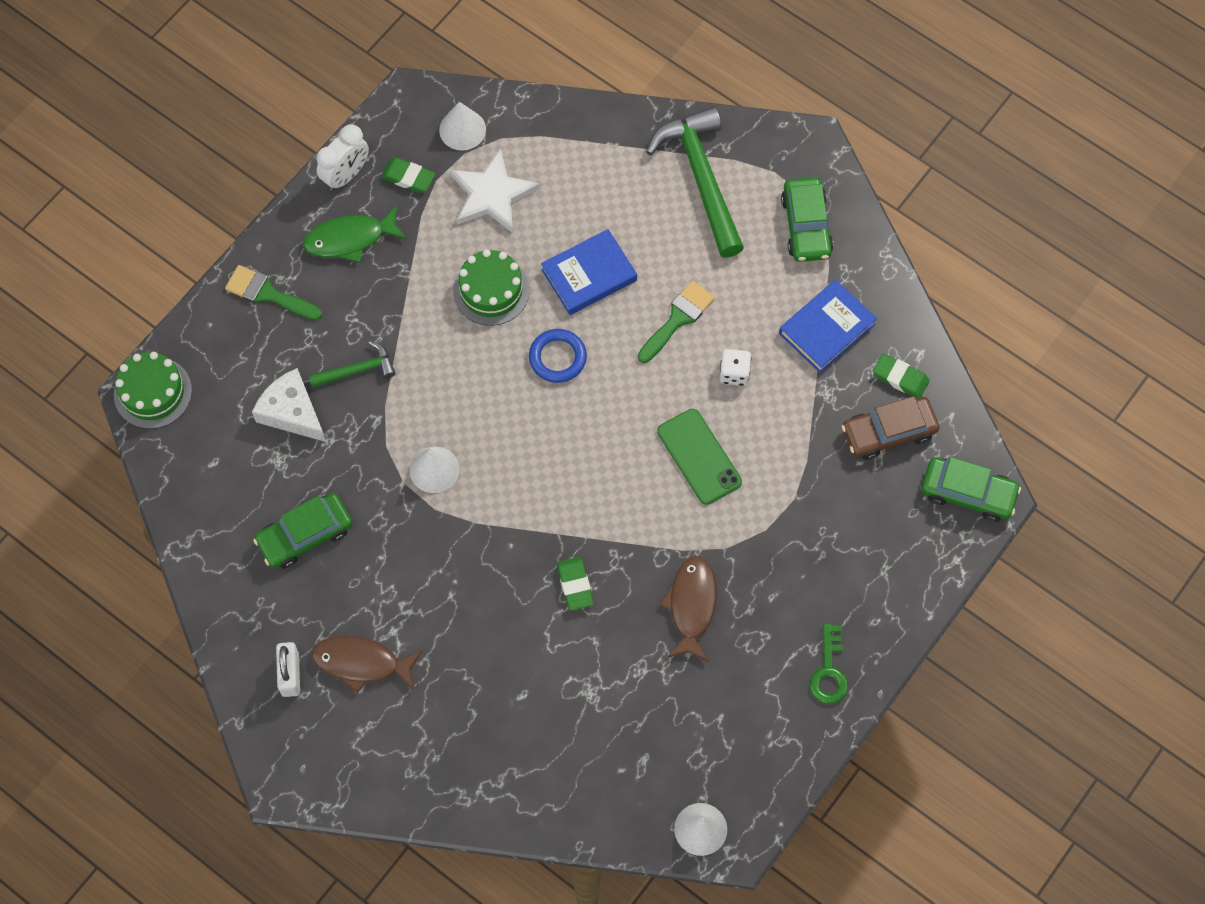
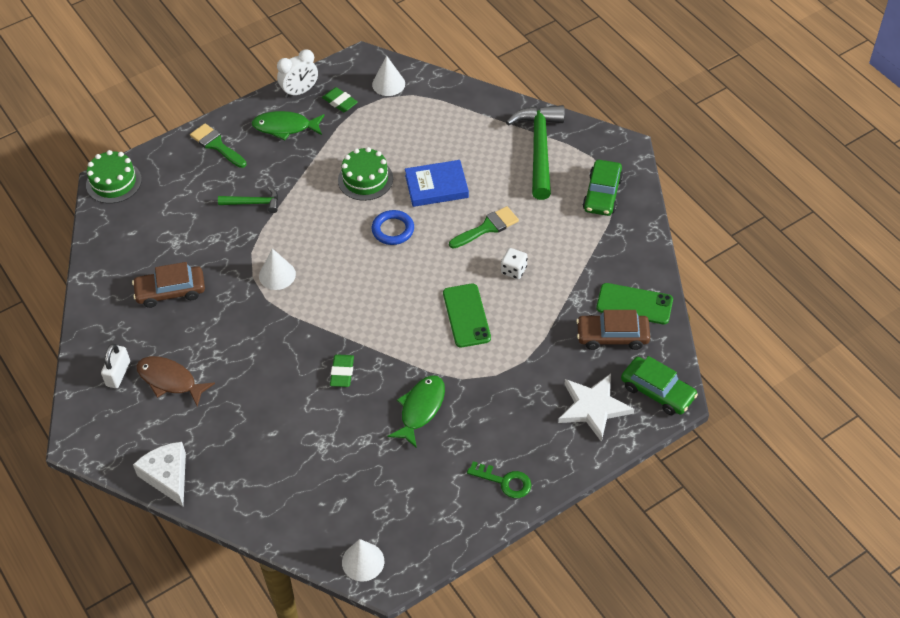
camera: 20 degrees right, 15 degrees down
white cheese [252,368,326,442] -> white cheese moved to [133,442,186,506]
green car [253,493,353,569] -> brown car [132,262,205,308]
white star [450,148,540,233] -> white star moved to [558,374,634,442]
brown fish [660,556,717,662] -> green fish [388,375,445,448]
blue book [779,280,877,373] -> none
green key [810,623,848,704] -> green key turned 90 degrees counterclockwise [467,461,531,498]
green eraser [873,354,929,398] -> green phone [596,283,673,324]

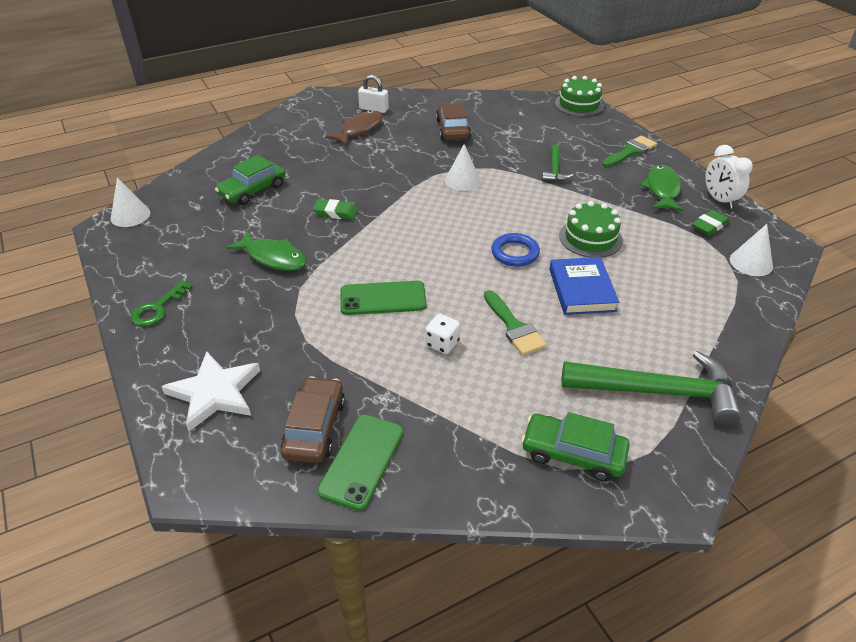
camera: 95 degrees right, 10 degrees down
white cheese [133,442,186,506] -> none
green car [621,356,698,415] -> green car moved to [215,155,286,205]

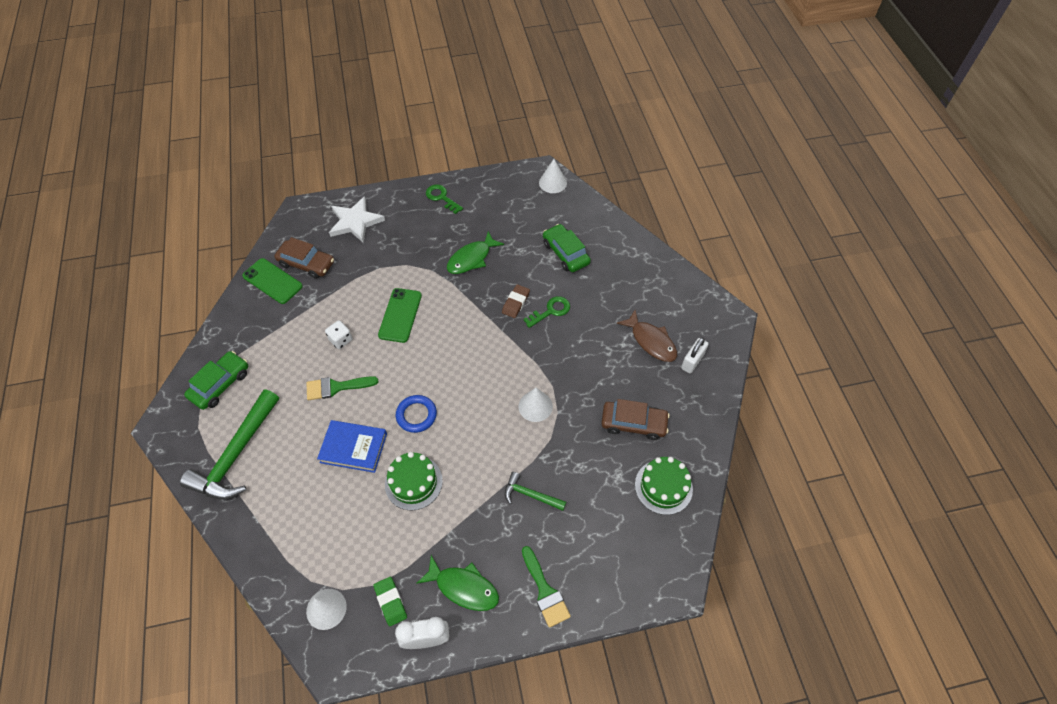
camera: 105 degrees right, 15 degrees up
green eraser [313,199,358,220] -> brown eraser [502,284,530,318]
green cake [555,76,604,117] -> green cake moved to [635,457,693,515]
none -> green key [523,296,570,328]

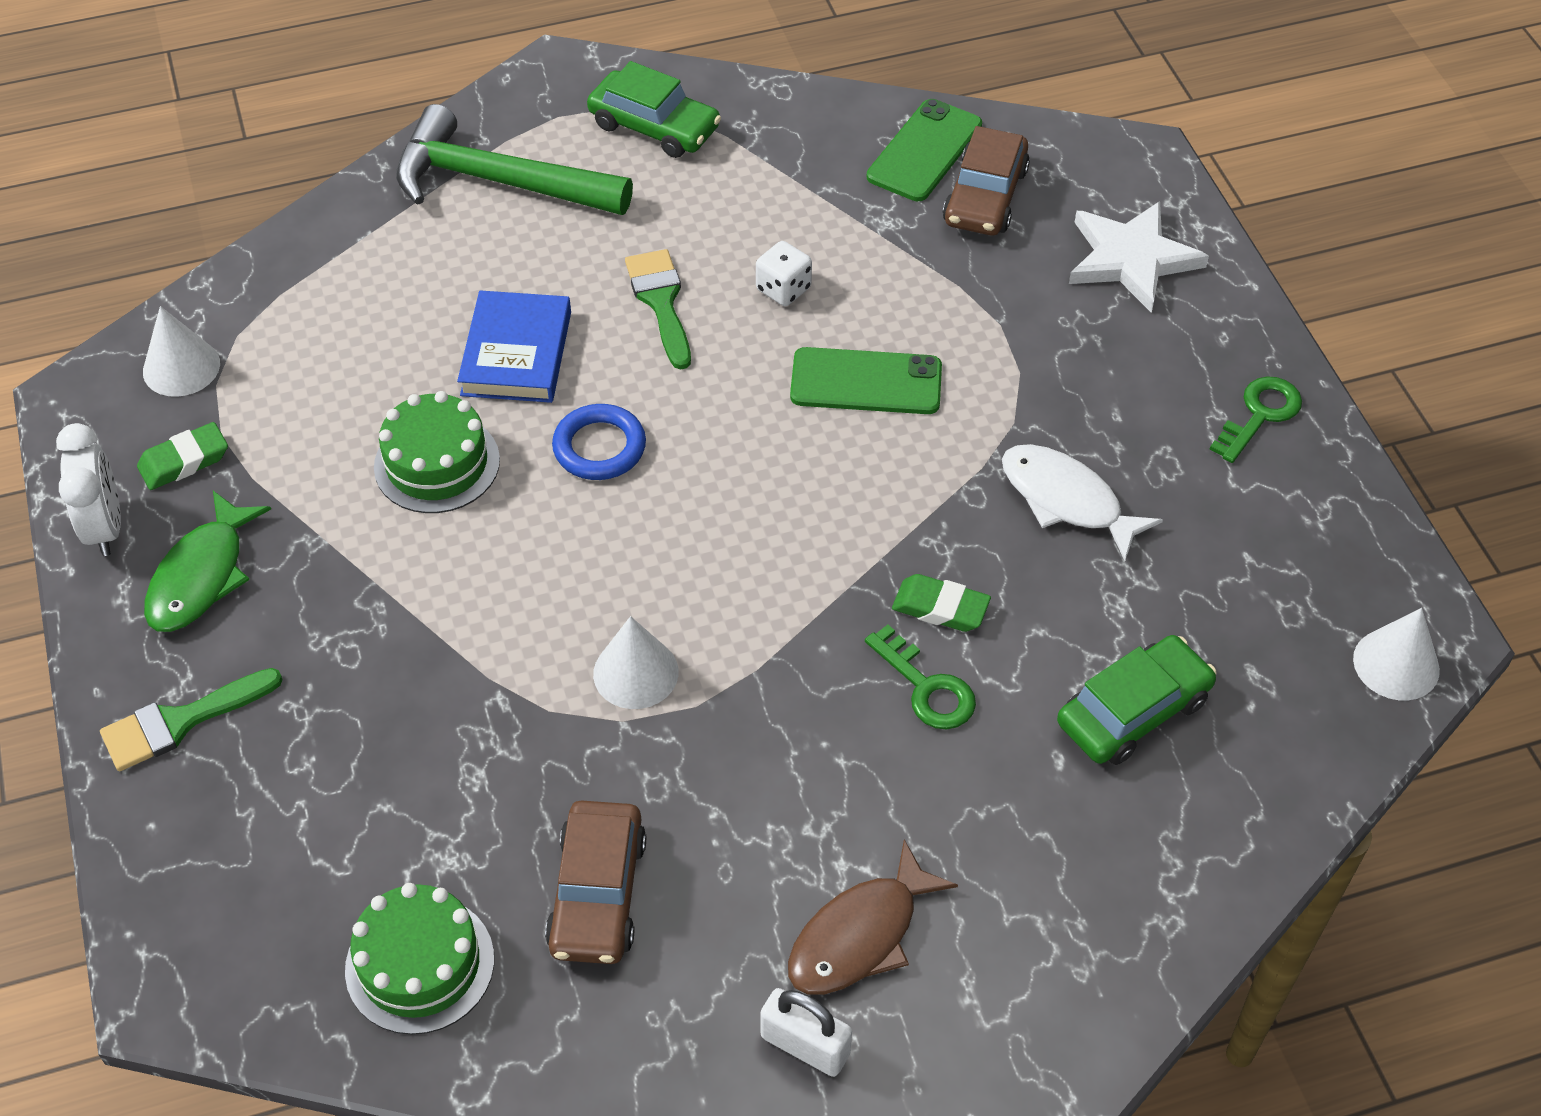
camera: 85 degrees right, 5 degrees down
green fish [447,231,504,274] -> white fish [1002,444,1163,561]
brown eraser [502,284,530,318] -> green eraser [892,574,991,632]
green hammer [505,472,566,511] -> none

